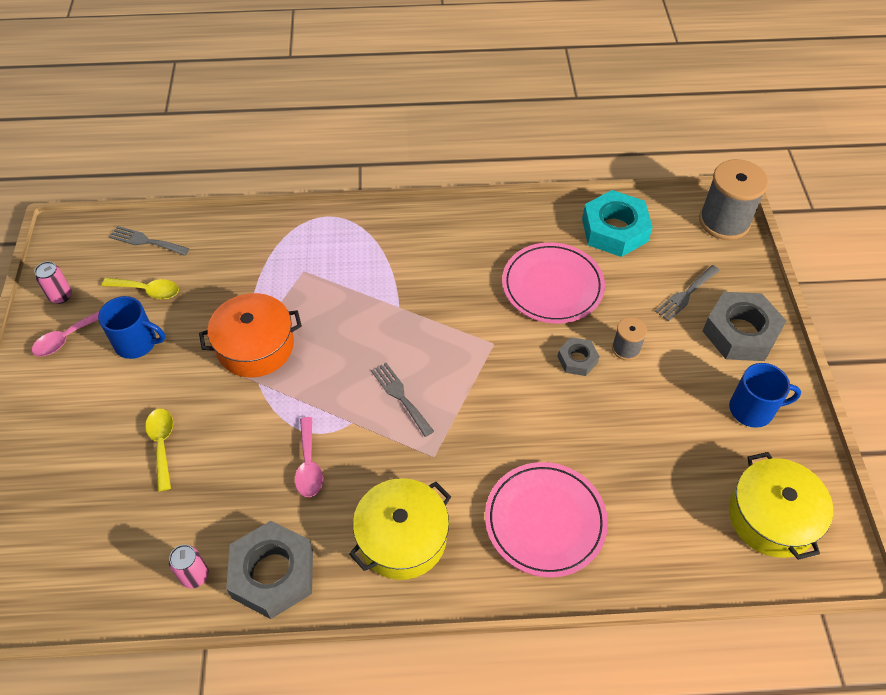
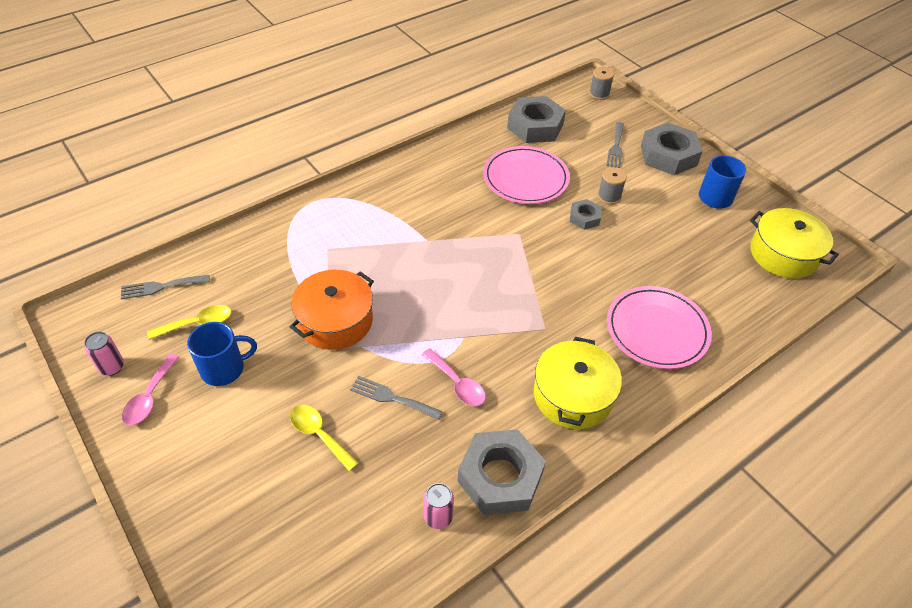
camera: 35 degrees left, 5 degrees down
grey fork [371,363,434,437] -> grey fork moved to [350,376,443,420]
turquoise nut [582,190,653,257] -> grey nut [507,96,566,143]
grey spool [699,159,768,240] -> grey spool [589,67,614,100], size x0.51

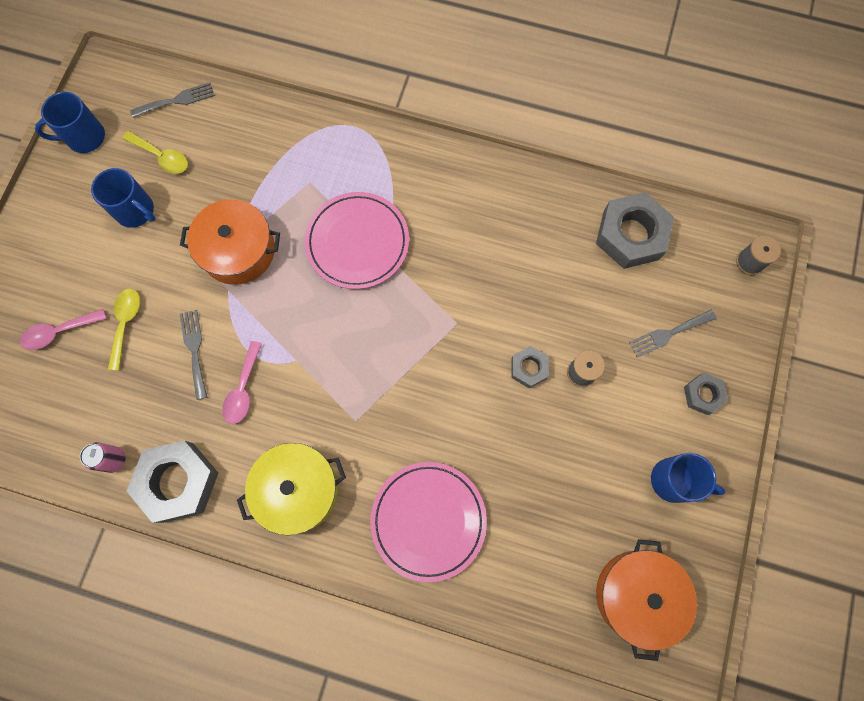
camera: 55 degrees right, 25 degrees up
pink can [84,332,124,375] -> blue mug [35,92,105,153]
grey fork [121,275,210,299] -> grey fork turned 120 degrees clockwise [130,82,215,118]
pink spoon [122,354,179,426] -> pink spoon moved to [20,309,107,350]
pink plate [483,146,570,204] -> pink plate moved to [305,192,409,289]
grey nut [641,123,703,175] -> grey nut [684,373,728,415], size x0.52
yellow pot [750,208,839,279] -> orange pot [596,539,697,661]

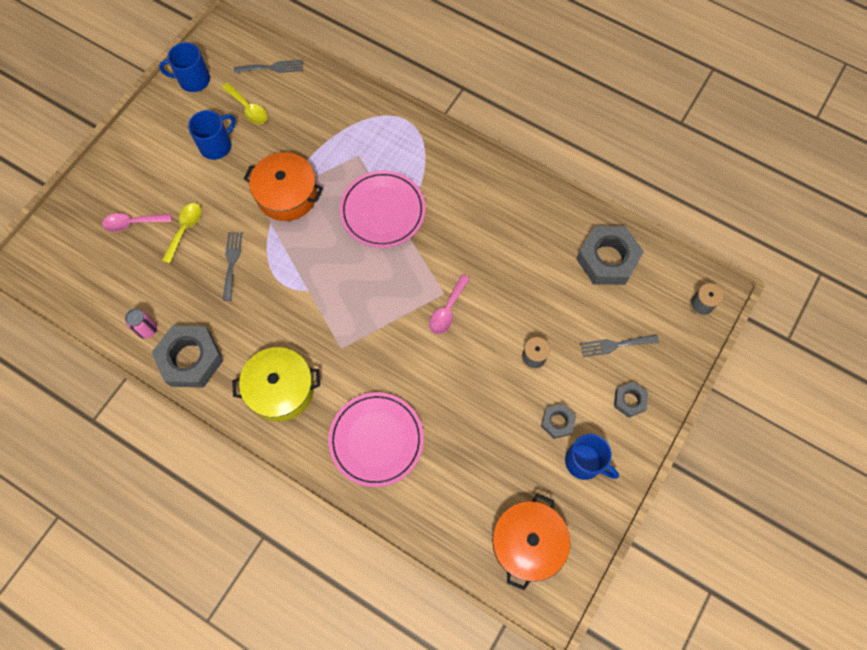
camera: 15 degrees right, 5 degrees down
blue mug [91,168,156,228] -> blue mug turned 90 degrees counterclockwise [188,110,236,160]
pink spoon [222,341,262,424] -> pink spoon moved to [429,274,470,334]
grey nut [511,346,549,388] -> grey nut moved to [541,403,576,439]

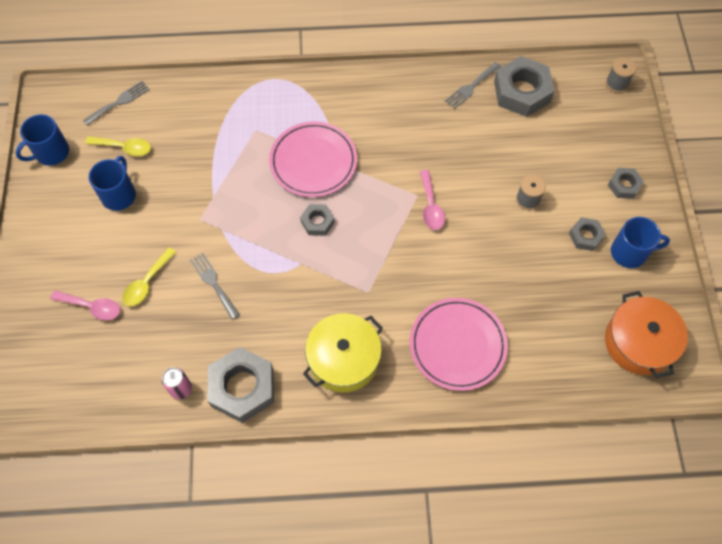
camera: 35 degrees left, 5 degrees down
pink spoon [102,213,172,232] -> pink spoon turned 120 degrees counterclockwise [50,290,120,320]
yellow spoon [162,203,201,263] -> yellow spoon turned 135 degrees counterclockwise [122,247,176,306]
orange pot [244,152,323,221] -> none
grey fork [580,335,659,357] -> grey fork moved to [445,62,501,109]
none -> grey nut [300,204,335,236]

